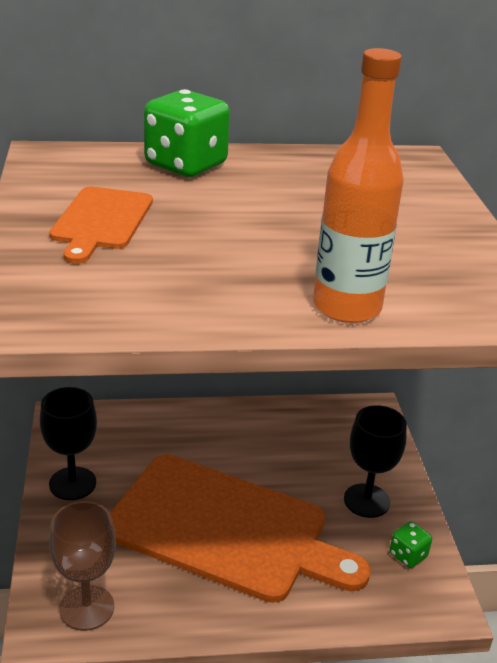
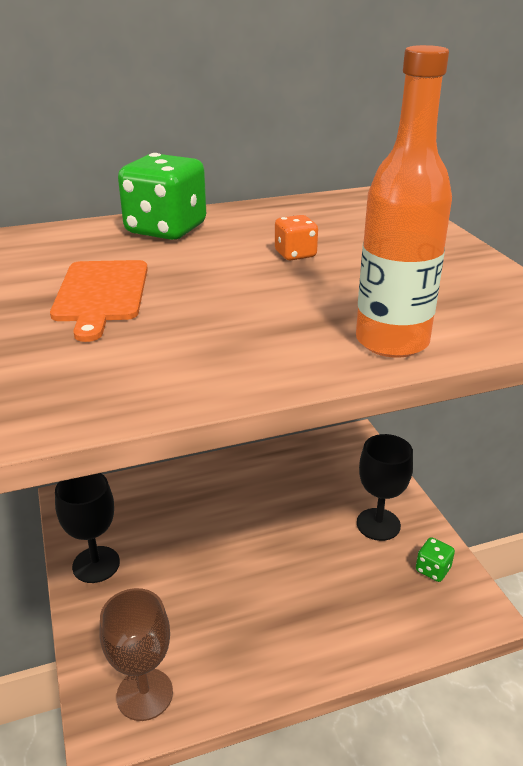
camera: 10 degrees left, 0 degrees up
orange cutting board [110,454,371,603] -> none
none -> orange dice [275,215,318,260]

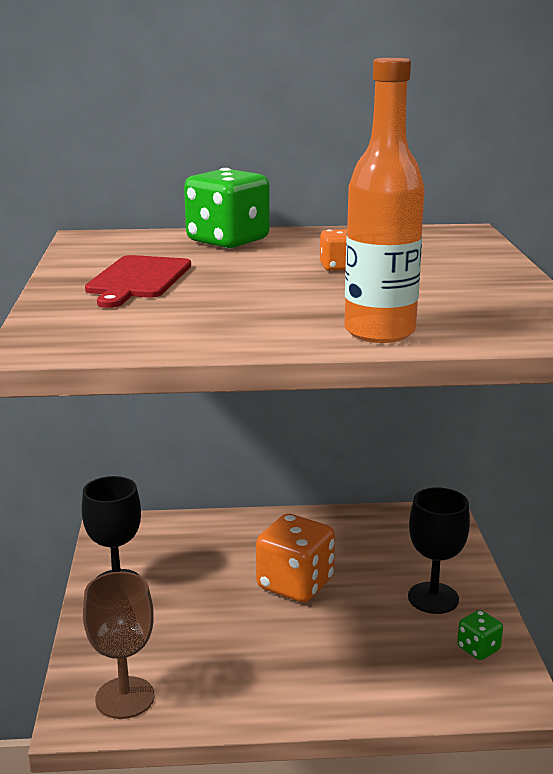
camera: 15 degrees right, 10 degrees down
orange cutting board [50,260,148,342] -> red cutting board [85,255,191,308]
none -> orange dice [256,514,335,602]

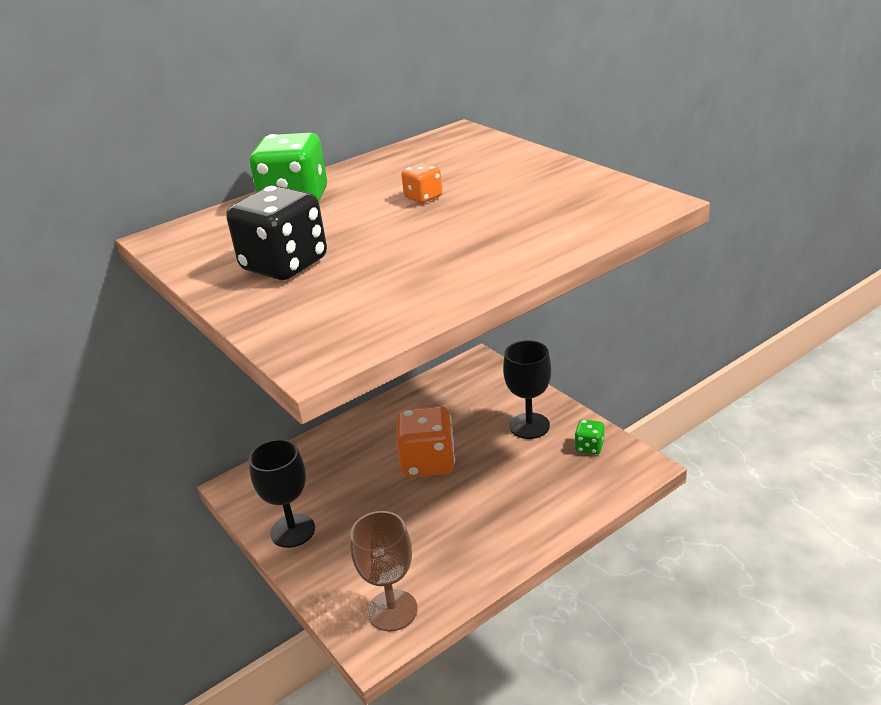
camera: 30 degrees left, 10 degrees up
red cutting board [85,255,191,308] -> black dice [226,185,327,280]
orange bottle [344,58,425,343] -> none

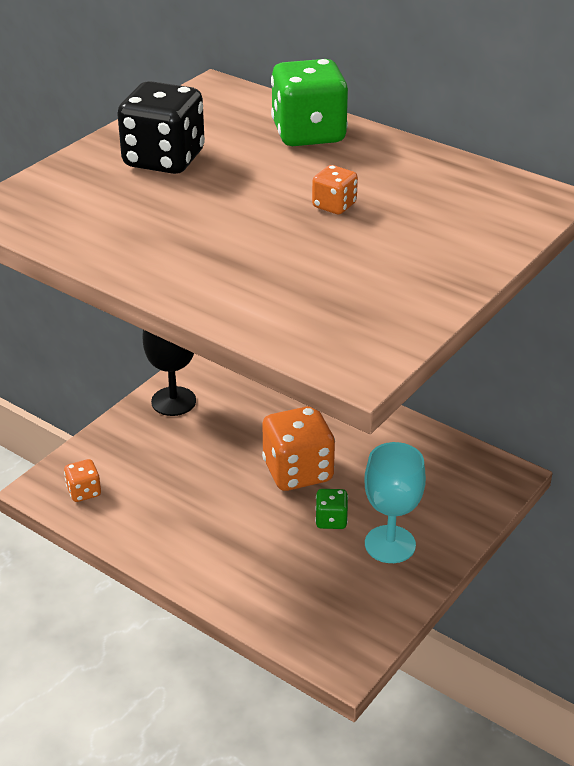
camera: 70 degrees right, 5 degrees up
brown goblet [350,511,418,631] -> orange dice [64,459,101,502]
black goblet [503,340,551,439] -> turquoise goblet [364,442,426,563]
green dice [575,419,604,454] -> green dice moved to [315,489,348,529]

